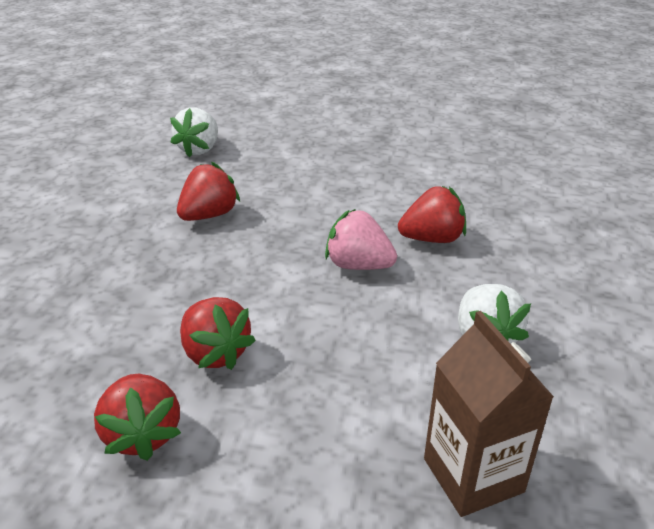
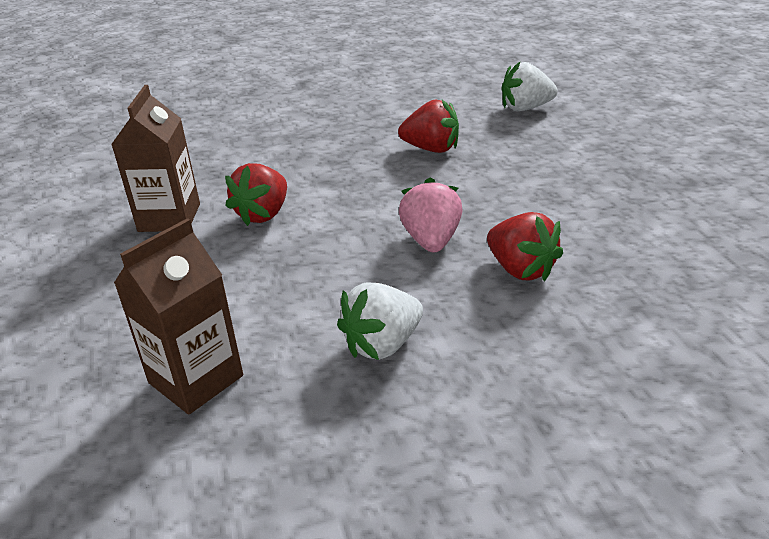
camera: 65 degrees right, 0 degrees up
red strawberry [94,374,181,461] -> brown carton [111,85,200,232]

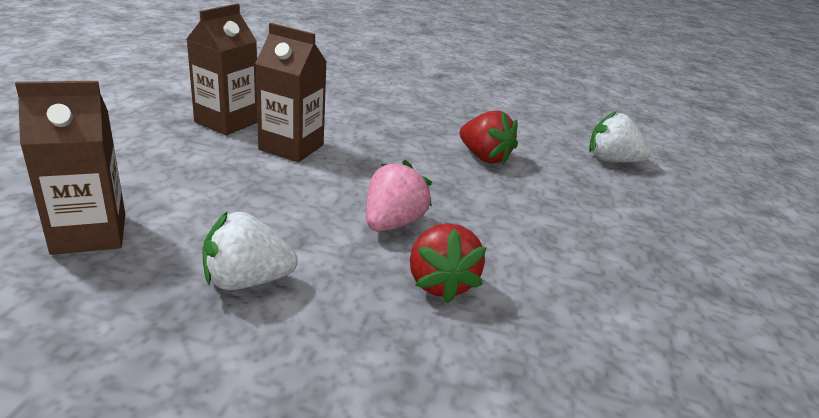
camera: 25 degrees right, 5 degrees down
red strawberry [225,163,287,226] -> brown carton [255,23,327,162]

